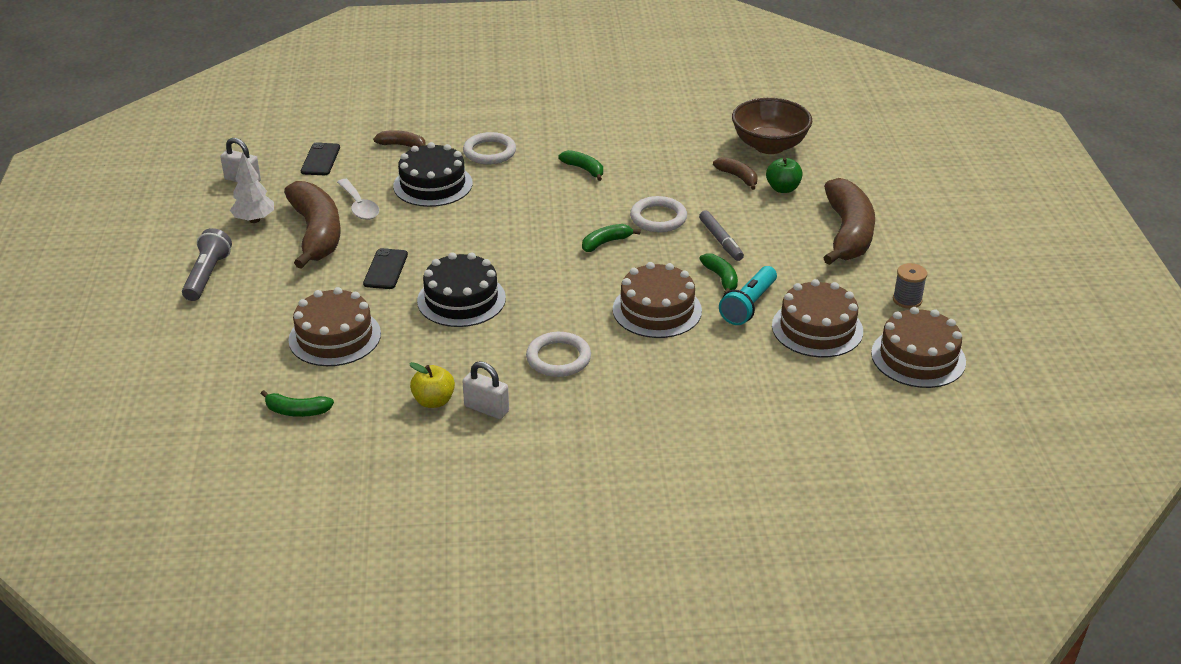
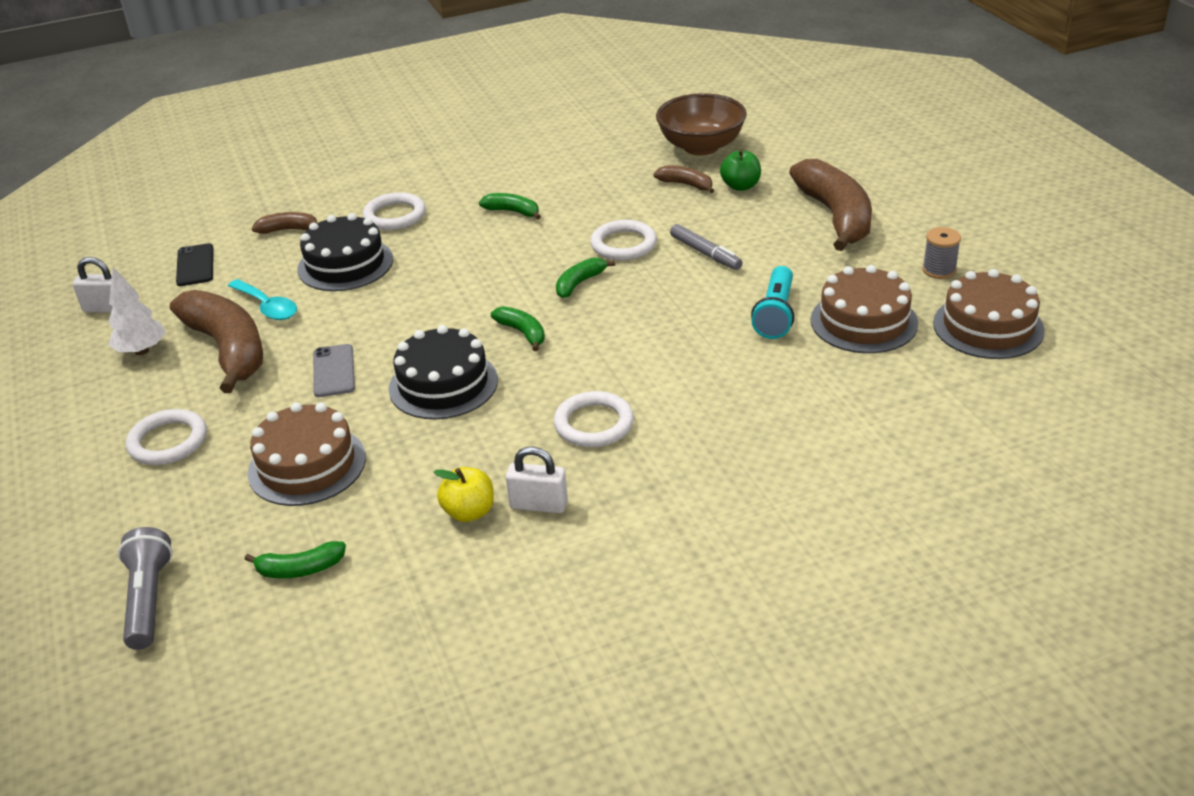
camera: 15 degrees left, 0 degrees up
grey flashlight [182,228,232,301] -> grey flashlight moved to [118,527,173,650]
white spoon [337,179,379,220] -> turquoise spoon [228,279,297,320]
black phone [363,248,408,289] -> grey phone [313,344,355,397]
brown cake [613,262,702,338] -> none
green banana [699,253,738,294] -> green banana moved to [491,306,545,351]
none -> white ring [126,409,207,465]

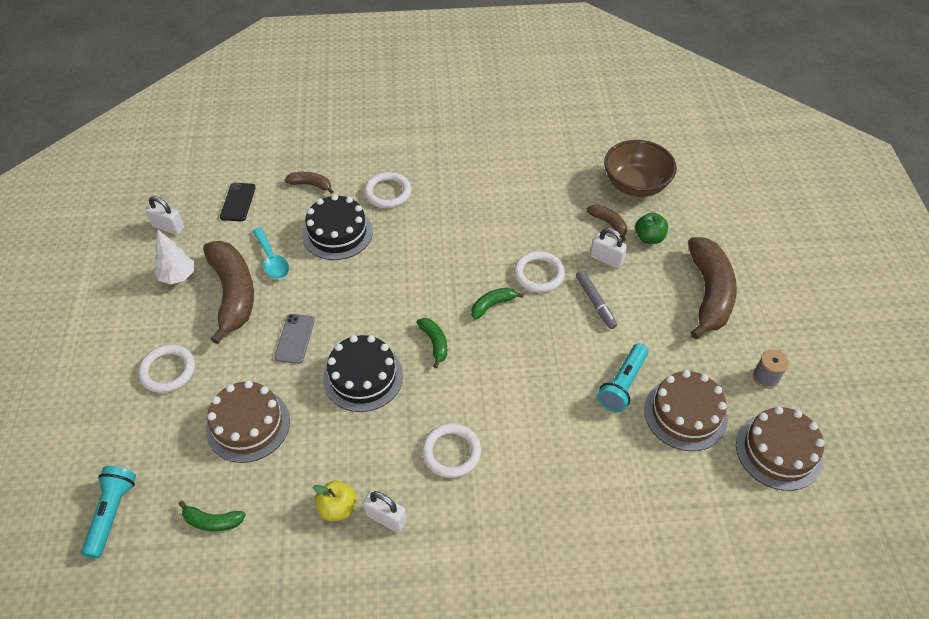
camera: 15 degrees right, 15 degrees up
grey flashlight [118,527,173,650] -> turquoise flashlight [81,466,136,559]
green banana [479,193,541,220] -> none
none -> white padlock [590,228,628,269]

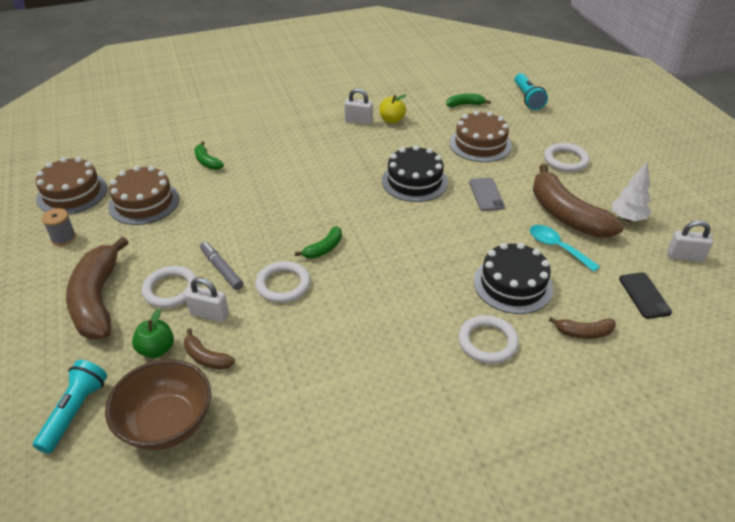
camera: 165 degrees right, 10 degrees down
green banana [416,318,447,368] -> green banana moved to [194,141,224,170]
white ring [422,423,481,478] -> white ring moved to [142,266,198,308]
turquoise flashlight [597,343,648,412] -> turquoise flashlight moved to [33,360,107,454]

